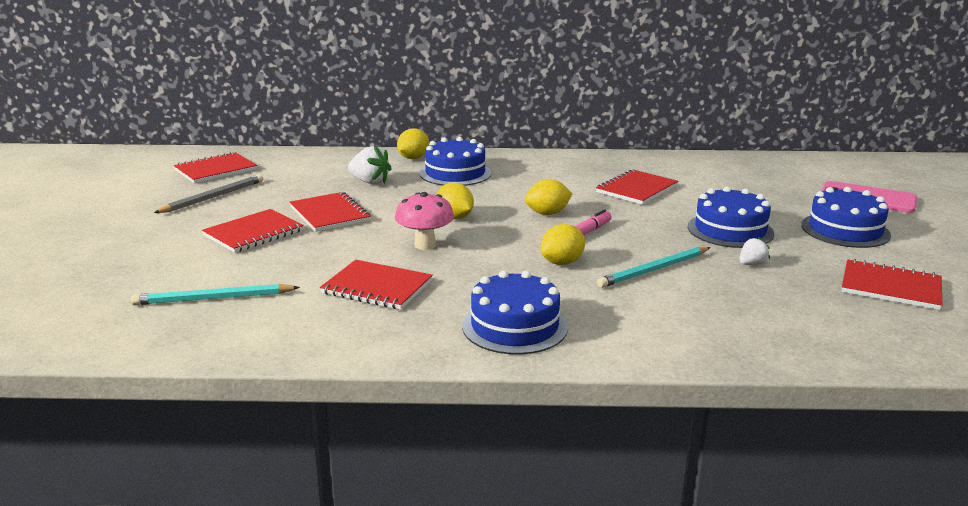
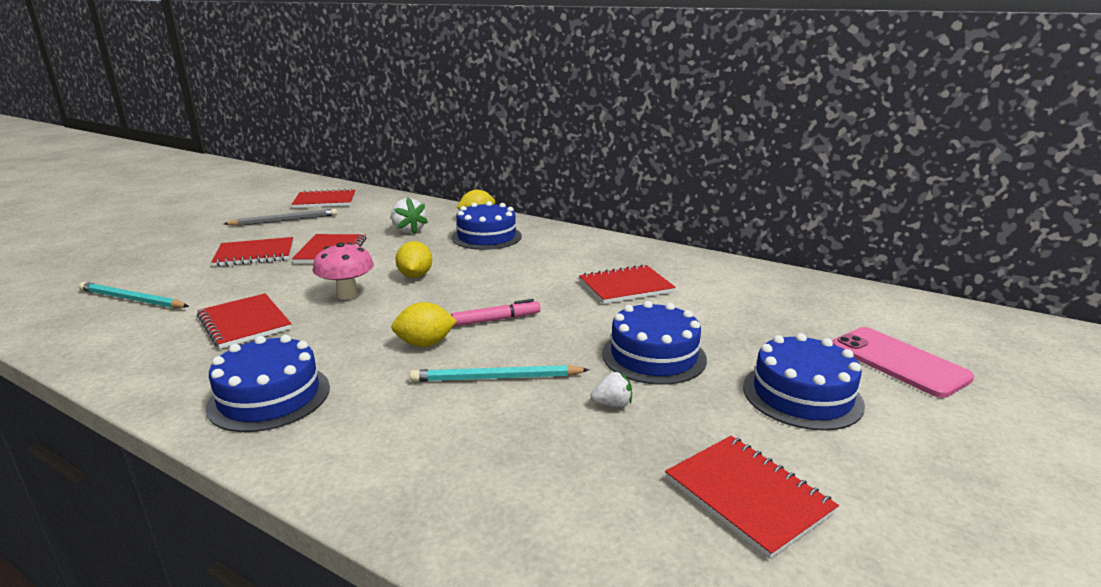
camera: 30 degrees right, 0 degrees up
yellow lemon [525,179,572,215] -> none

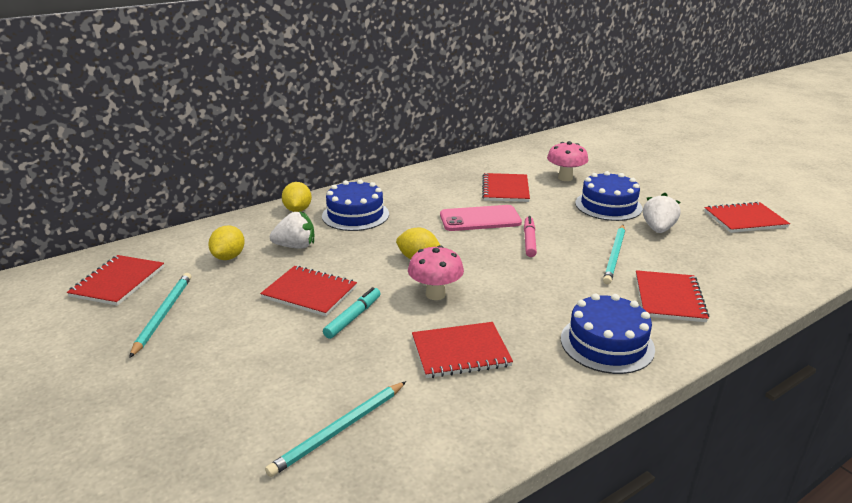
camera: 65 degrees left, 5 degrees up
red notebook [211,237,293,267] -> red notebook moved to [636,270,709,322]
grey pencil [224,209,337,226] -> turquoise pencil [129,273,191,358]
yellow lemon [391,302,457,347] -> yellow lemon moved to [208,226,245,260]
white strawberry [591,371,632,407] -> white strawberry [643,193,681,233], size x1.70
blue cake [743,333,865,431] -> none
pink phone [832,327,974,398] -> pink phone moved to [440,205,522,231]
none -> turquoise marker [323,287,381,339]
none -> pink mushroom [547,141,588,181]

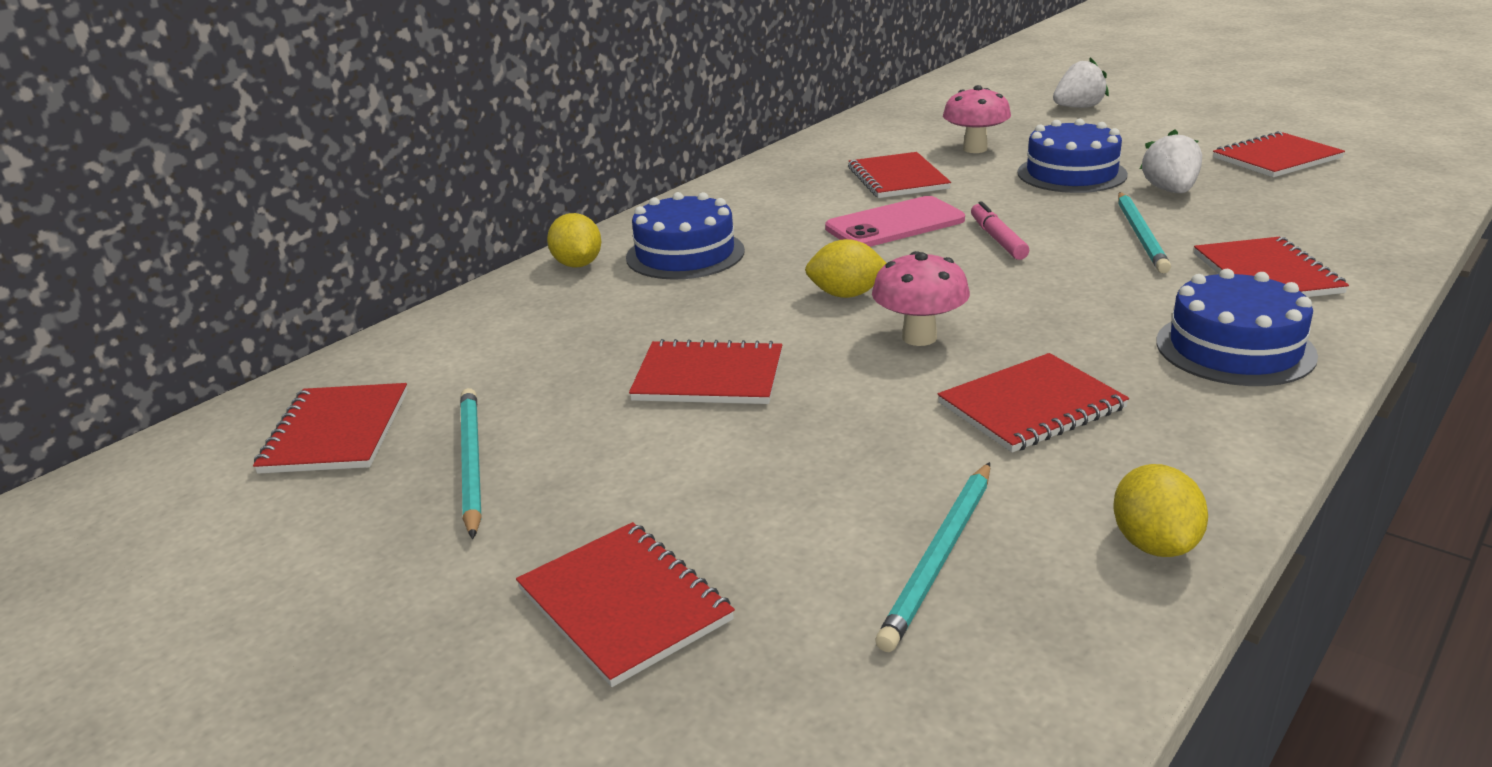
camera: 15 degrees left, 0 degrees up
yellow lemon [208,226,245,260] -> yellow lemon moved to [1113,464,1208,557]
white strawberry [270,211,314,249] -> white strawberry moved to [1053,57,1109,108]
turquoise marker [323,287,381,339] -> none
none -> red notebook [516,522,735,687]

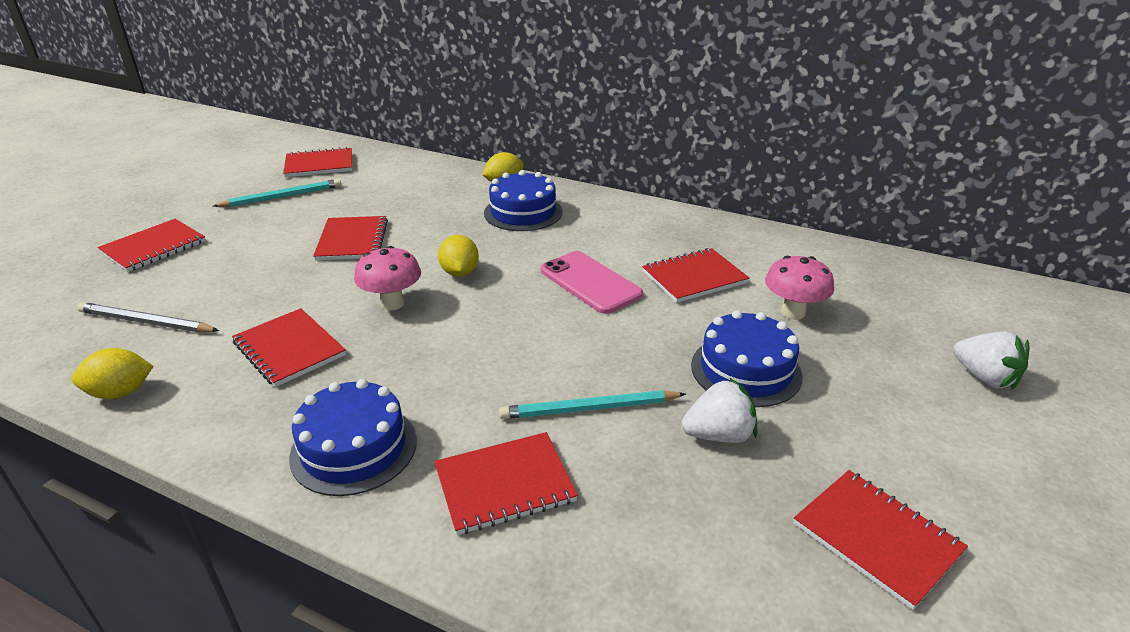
camera: 75 degrees right, 5 degrees up
turquoise pencil [875,462,990,652] -> grey pencil [77,302,219,333]
pink marker [971,201,1029,260] -> none

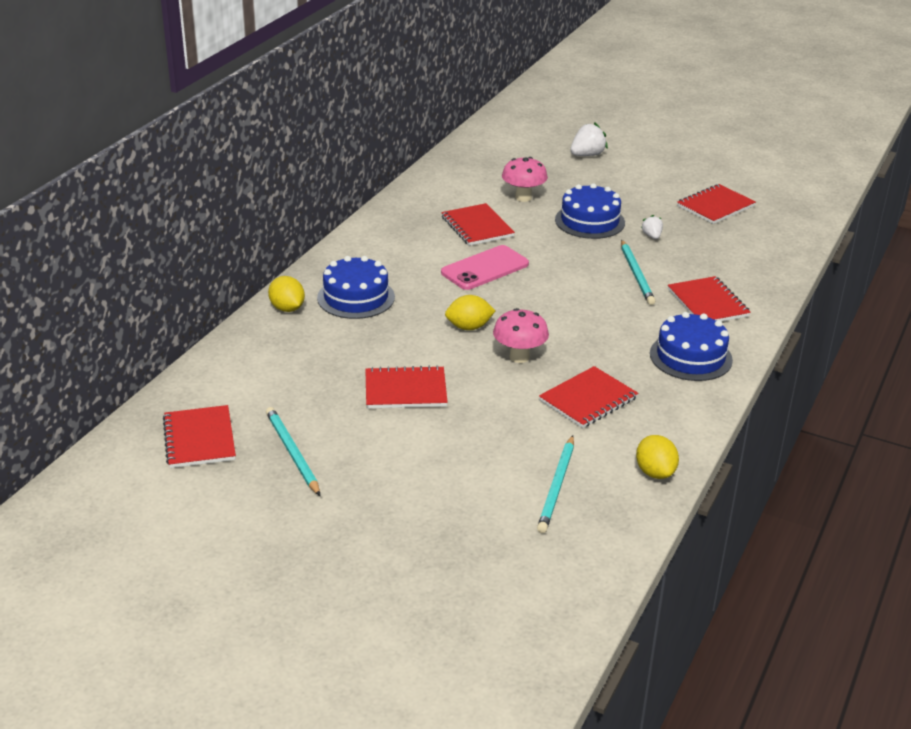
camera: 90 degrees left, 0 degrees up
grey pencil [77,302,219,333] -> turquoise pencil [537,435,574,533]
red notebook [97,219,206,272] -> none
white strawberry [682,377,757,443] -> white strawberry [641,215,663,239], size x0.59

